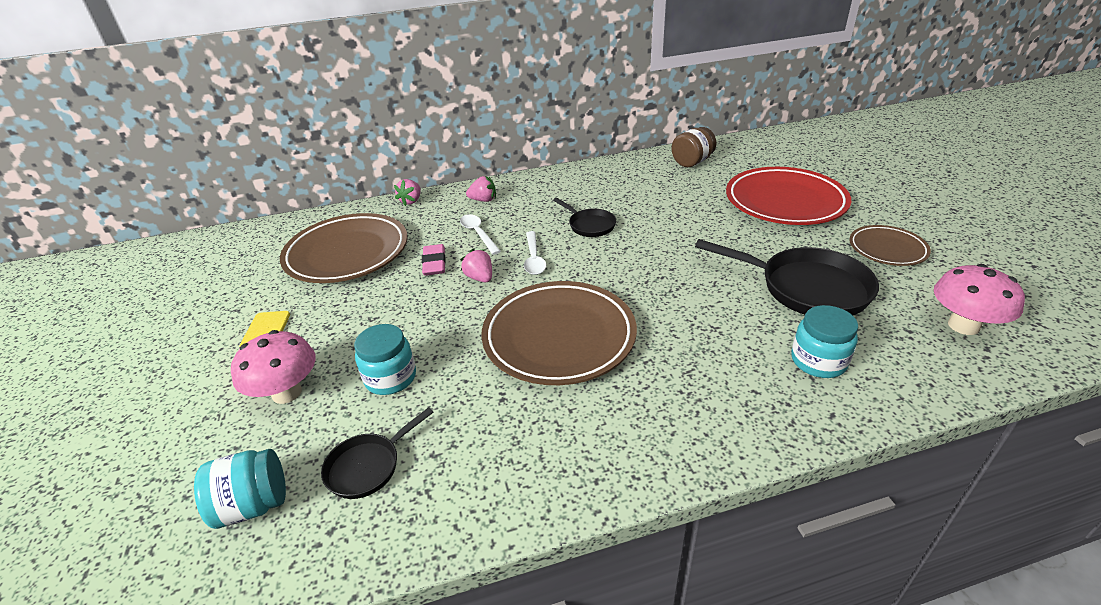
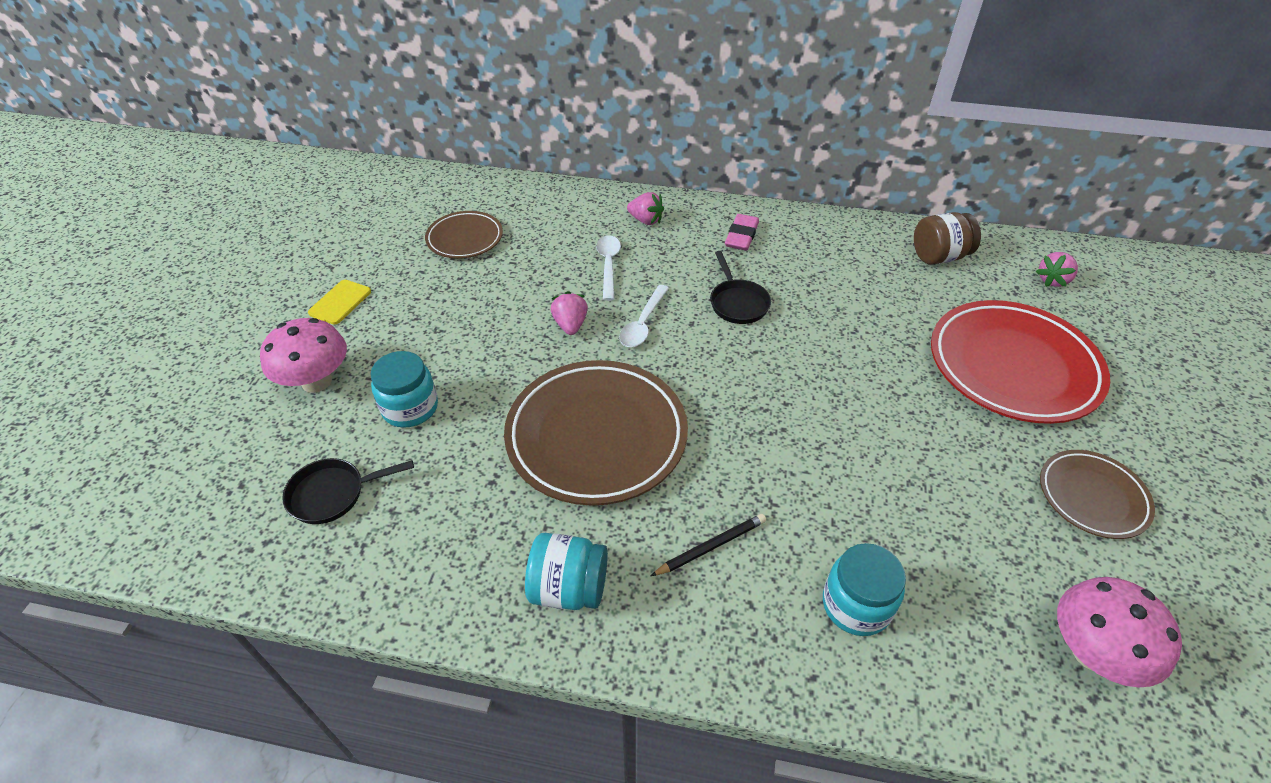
camera: 25 degrees right, 10 degrees up
turquoise jar [194,449,286,529] -> turquoise jar moved to [525,533,608,610]
brown plate [280,213,407,283] -> brown plate [425,211,503,259], size x0.54
pink strawberry [394,179,421,206] -> pink strawberry moved to [1036,252,1078,287]
pink eraser [422,244,446,276] -> pink eraser moved to [725,214,759,251]
black pan [695,239,879,315] -> none
none -> black pencil [651,514,766,576]

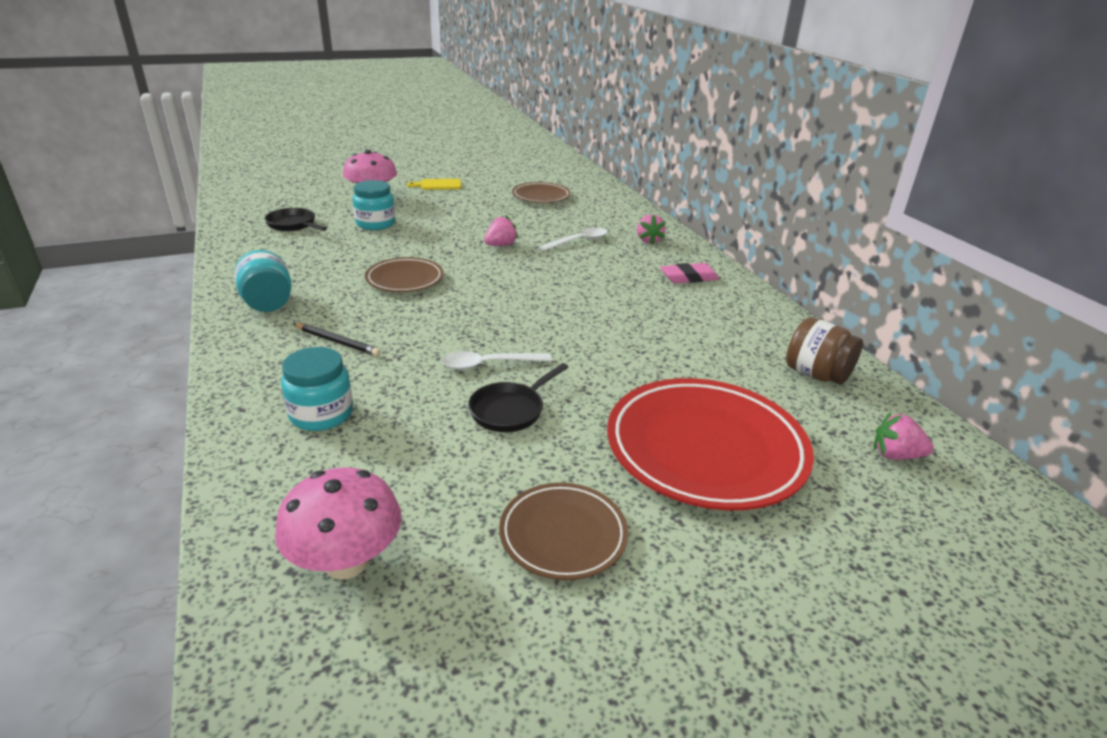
camera: 55 degrees right, 15 degrees down
brown plate [504,360,688,506] -> brown plate [365,257,444,292], size x0.54
white spoon [619,285,669,347] -> white spoon moved to [441,351,552,370]
black pan [710,251,771,324] -> black pan moved to [468,363,568,432]

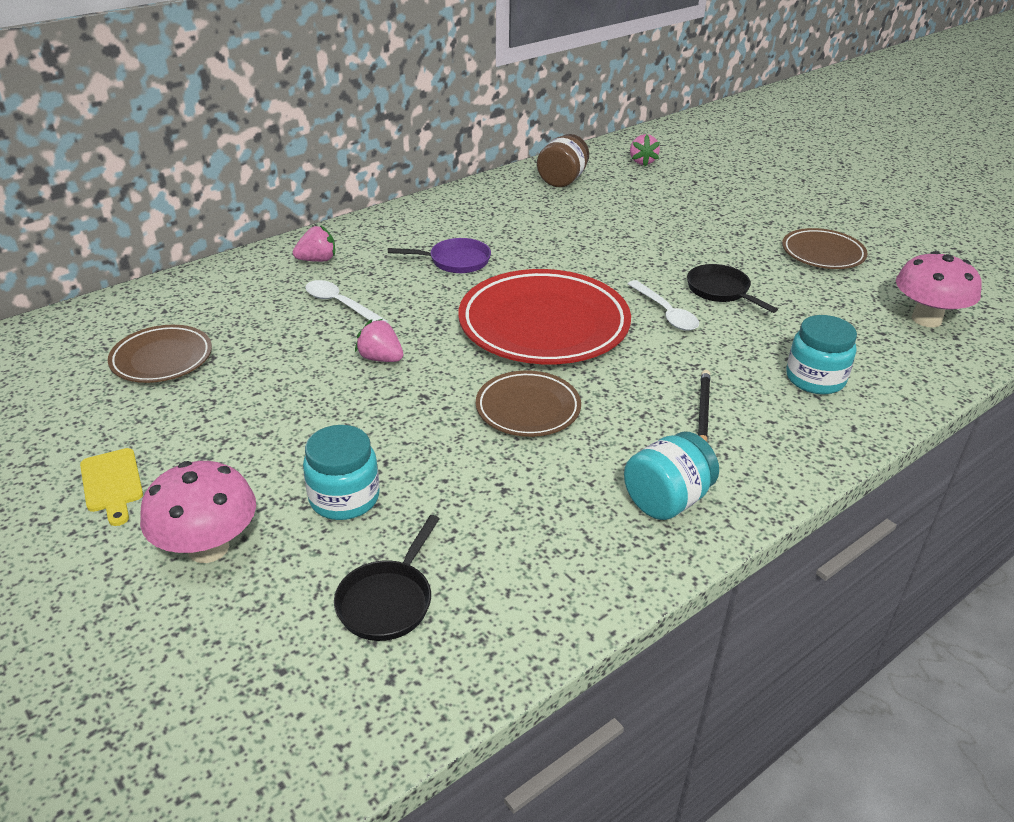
camera: 105 degrees left, 5 degrees up
black pan [468,363,568,432] -> black pan turned 150 degrees counterclockwise [687,264,778,313]
red plate [607,378,814,510] -> red plate moved to [458,269,631,364]
pink eraser [660,263,719,283] -> none
none -> purple pan [388,238,491,273]

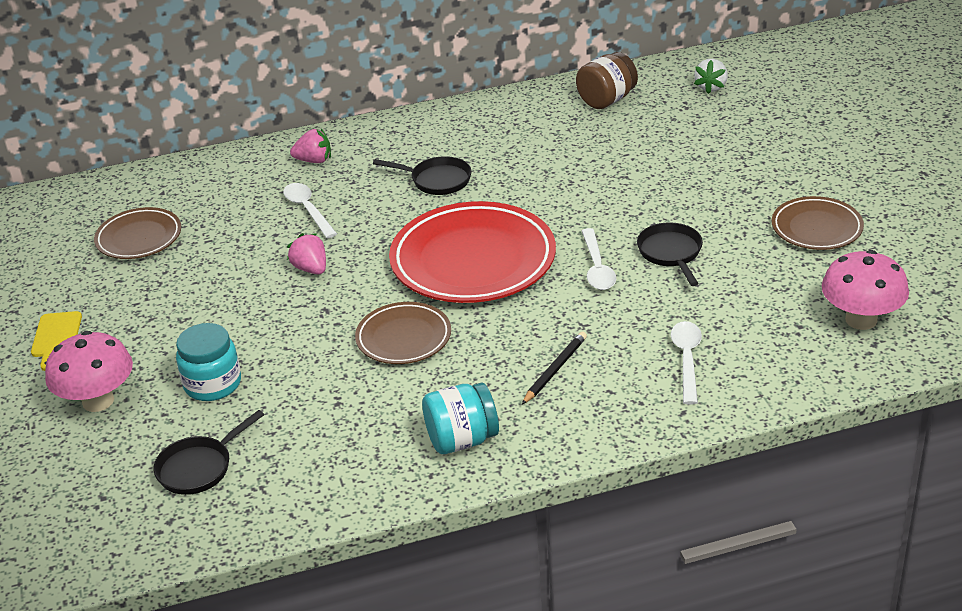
camera: 25 degrees right, 0 degrees up
purple pan [388,238,491,273] -> black pan [373,156,471,195]
pink strawberry [630,134,660,166] -> white strawberry [694,59,728,94]
turquoise jar [786,315,857,394] -> white spoon [671,321,702,405]

